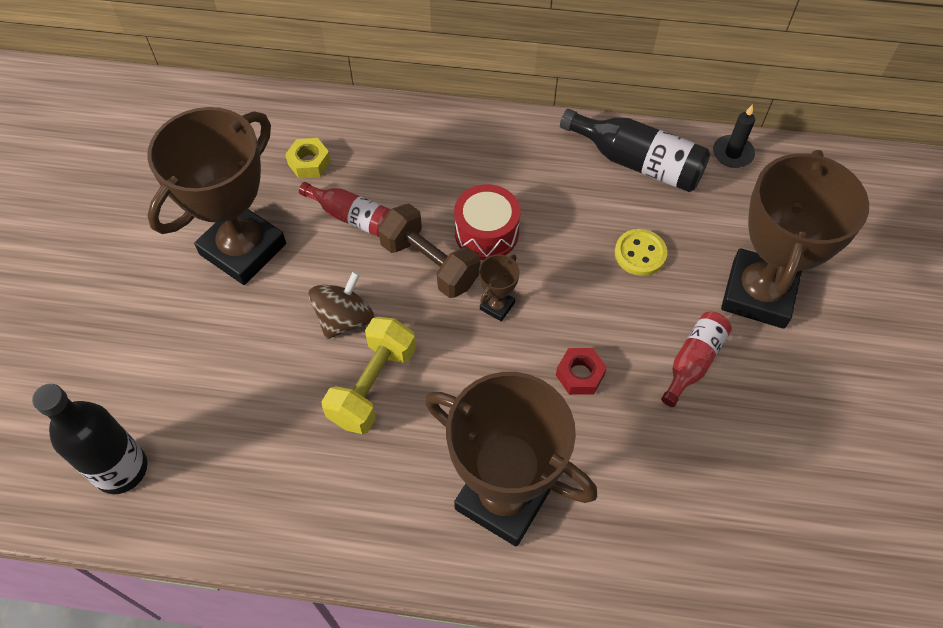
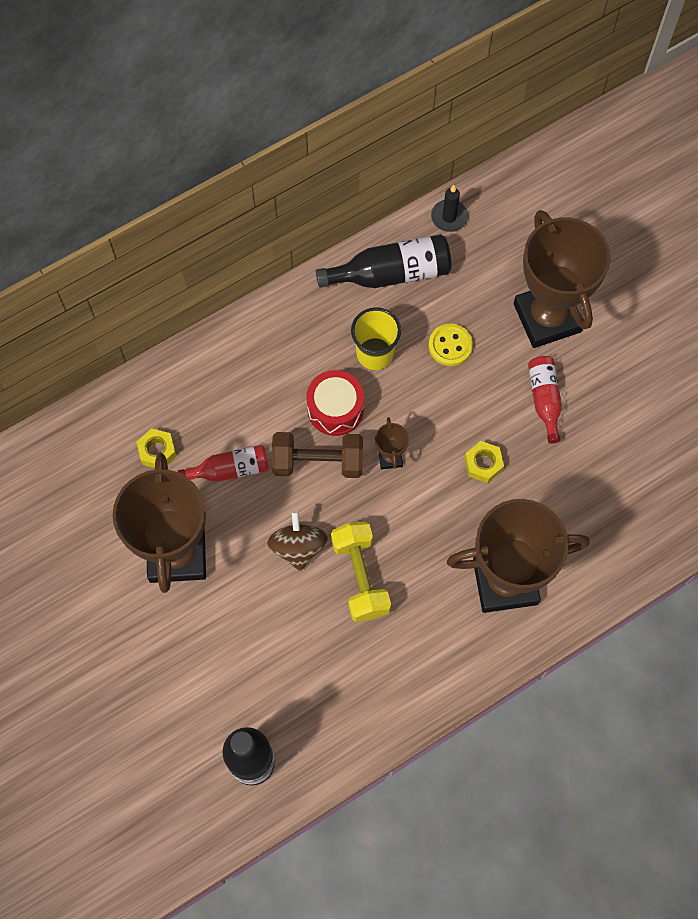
camera: 40 degrees left, 10 degrees up
red nut [556,348,607,395] -> yellow nut [465,441,504,483]
none -> yellow cup [351,307,401,370]

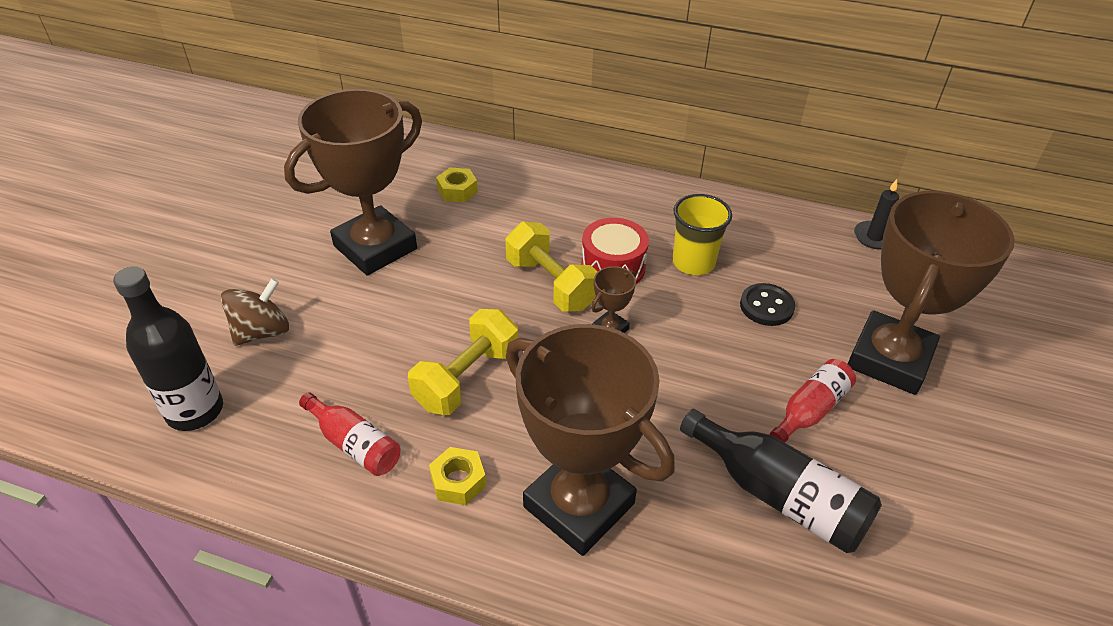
camera: 50 degrees right, 25 degrees down
red bottle [178,445,269,482] -> red bottle moved to [299,392,400,476]
brown spinning top [267,511,328,571] -> brown spinning top moved to [221,278,289,346]
brown dumbbell [271,432,363,478] -> yellow dumbbell [505,221,598,312]
black bottle [316,234,452,288] -> black bottle moved to [680,409,882,553]
yellow button [429,323,473,366] -> black button [740,283,795,326]
yellow nut [465,441,504,483] -> yellow nut moved to [429,447,486,505]

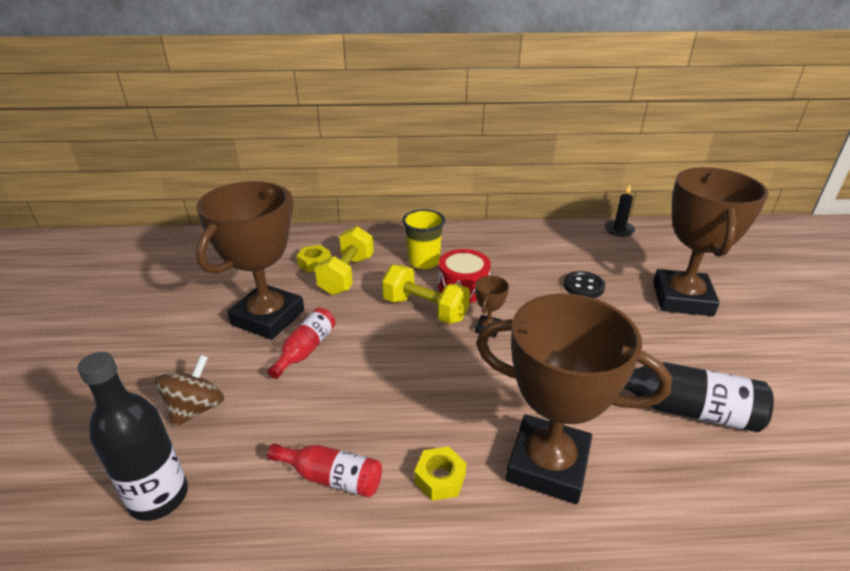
camera: 20 degrees left, 10 degrees down
yellow dumbbell [408,309,518,415] -> yellow dumbbell moved to [314,226,374,295]
yellow cup [673,194,732,275] -> yellow cup moved to [402,209,445,269]
red bottle [770,359,856,442] -> red bottle moved to [268,308,335,379]

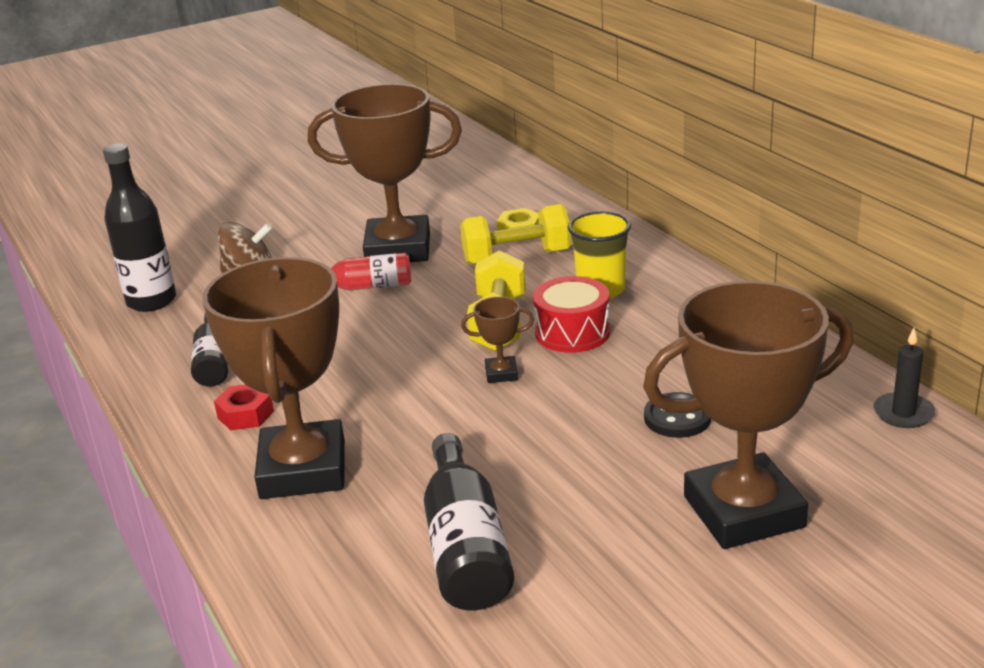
camera: 65 degrees right, 5 degrees down
red bottle [267,444,382,497] -> black bottle [191,313,229,387]
yellow nut [414,447,466,501] -> red nut [214,384,274,430]

